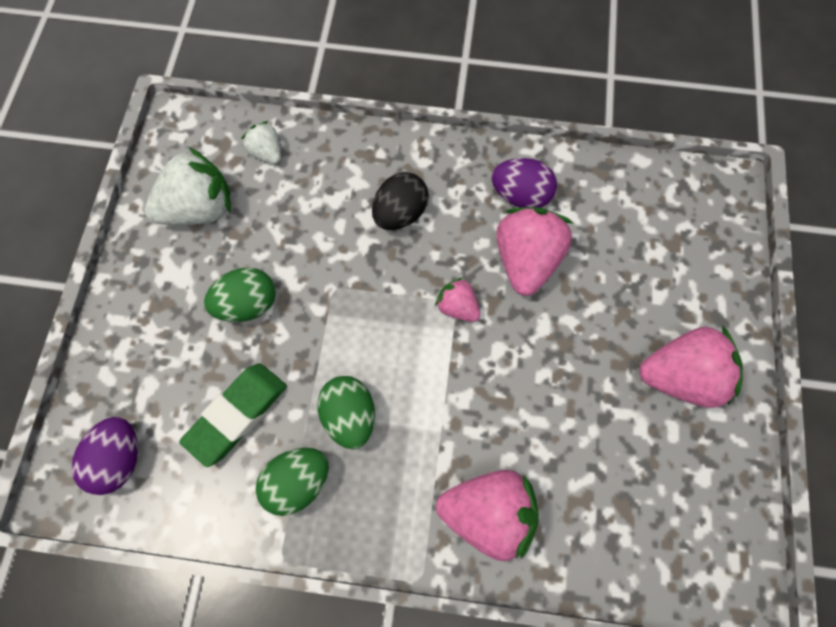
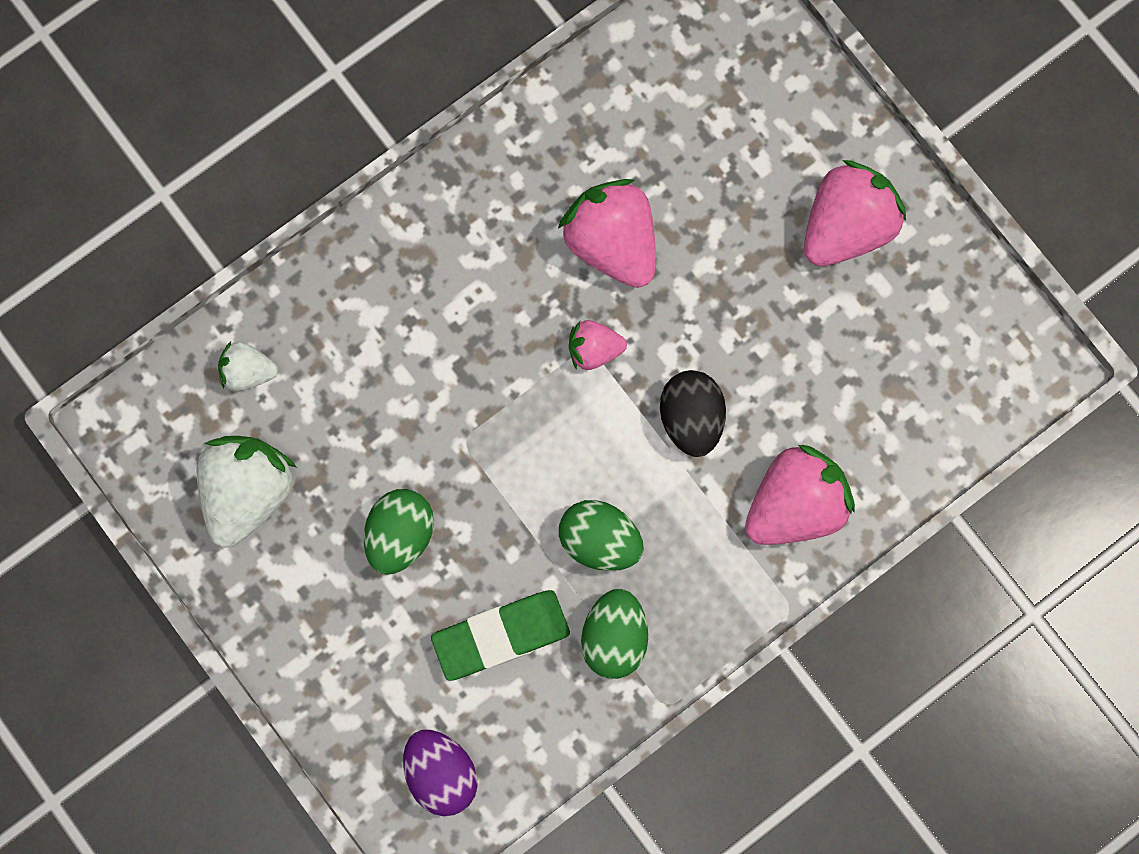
camera: 45 degrees left, 10 degrees up
green eraser [179,363,287,467] -> green eraser turned 75 degrees clockwise [431,590,570,681]
black egg [372,172,429,230] -> black egg moved to [660,370,726,457]
purple egg [492,158,557,208] -> none

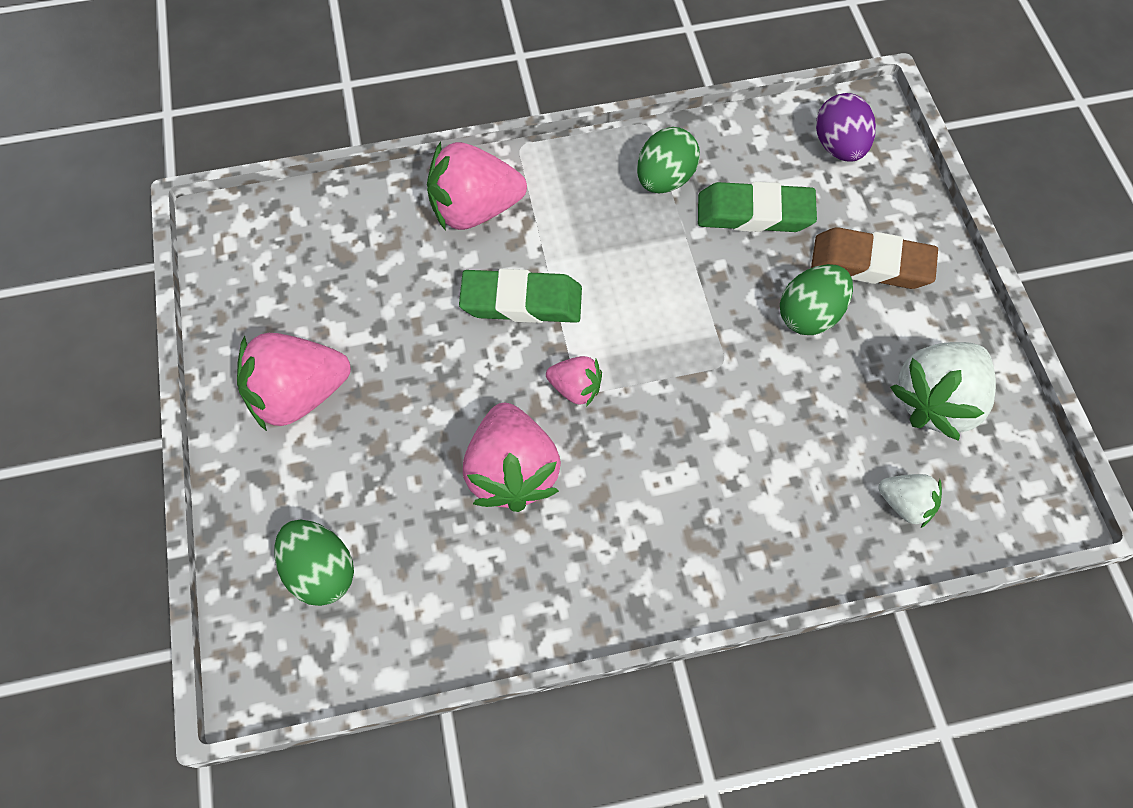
camera: 155 degrees left, 15 degrees down
green egg [559,500,644,571] -> green egg moved to [274,520,354,606]
black egg [660,370,726,457] -> green eraser [459,269,582,323]
none -> brown eraser [811,227,938,289]

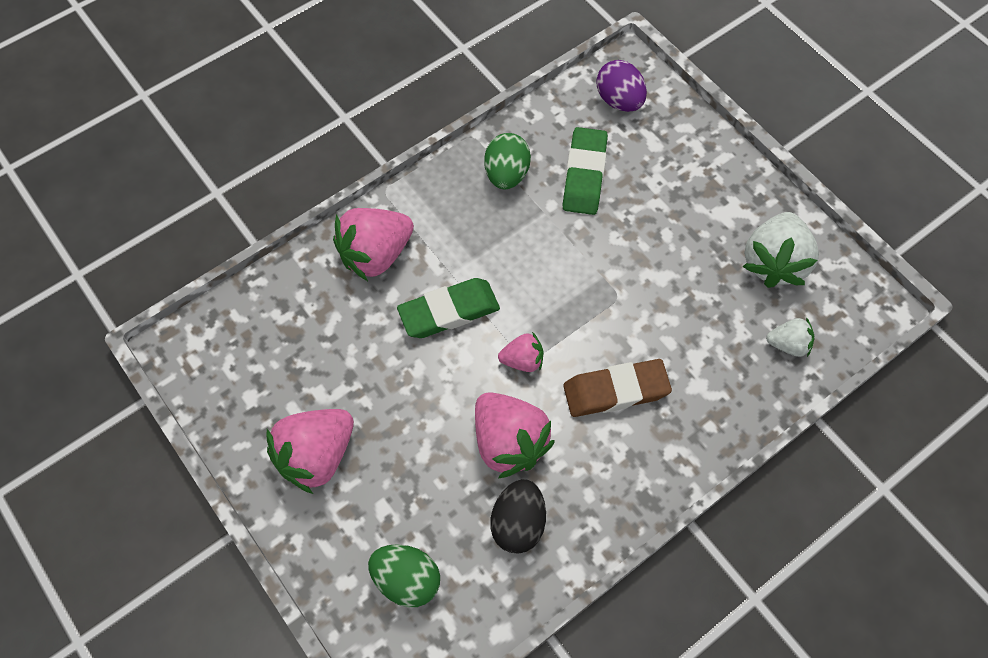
camera: 25 degrees left, 0 degrees up
green eraser [698,182,817,232] -> green eraser turned 60 degrees counterclockwise [563,127,608,215]
green egg [780,264,853,335] -> none
brown eraser [811,227,938,289] -> brown eraser moved to [563,359,672,417]
none -> black egg [490,479,546,554]

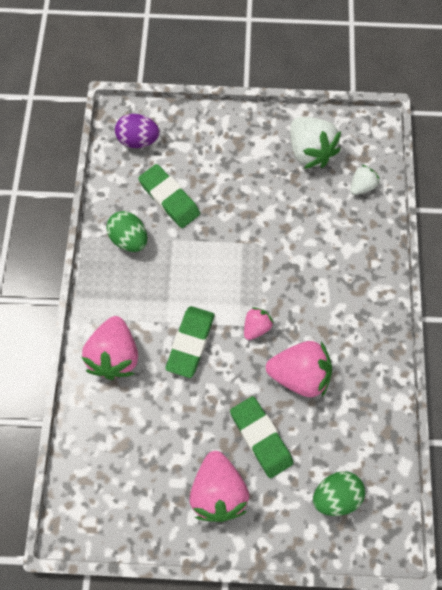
camera: 50 degrees left, 5 degrees up
black egg [490,479,546,554] -> none
brown eraser [563,359,672,417] -> none
none -> green eraser [230,396,293,478]

